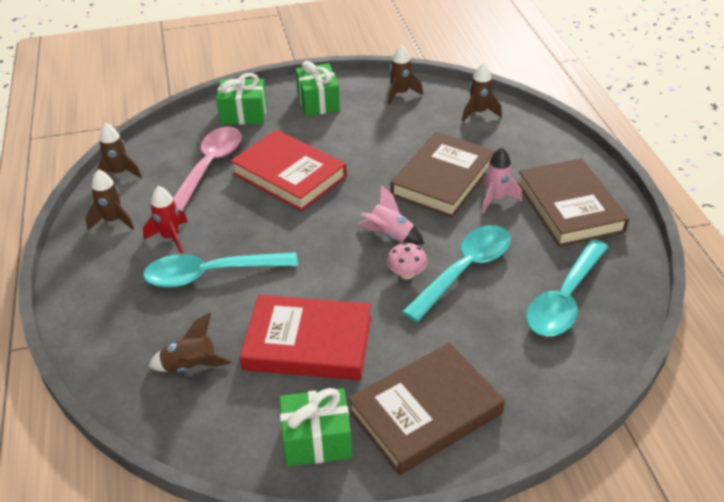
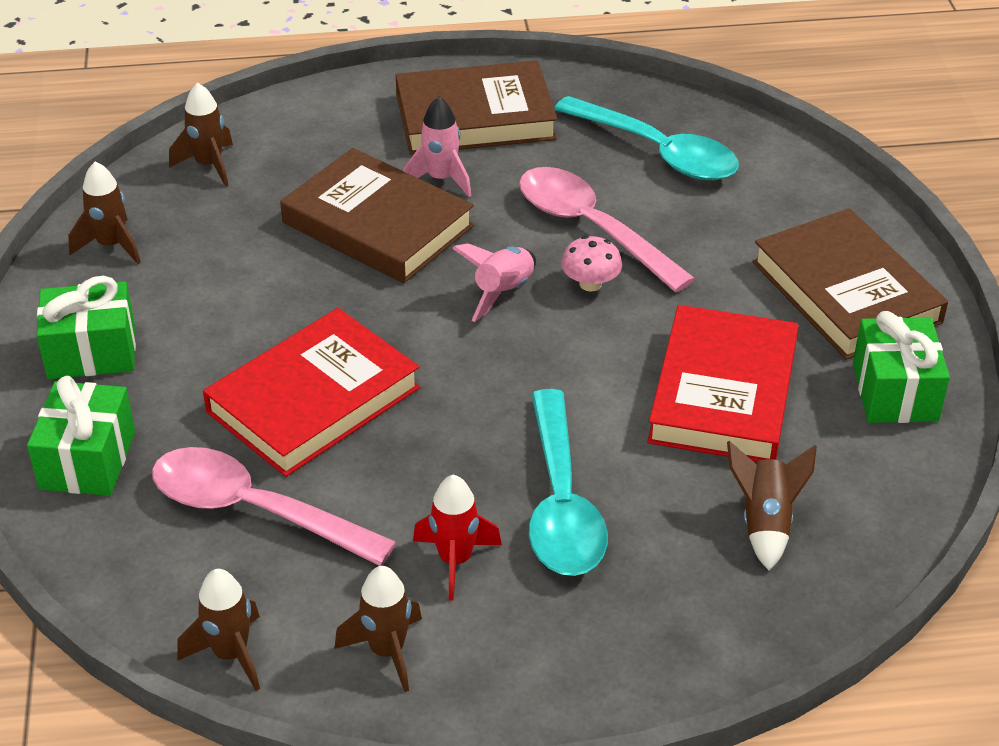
camera: 85 degrees left, 0 degrees up
turquoise spoon [402,225,511,322] -> pink spoon [519,167,695,292]

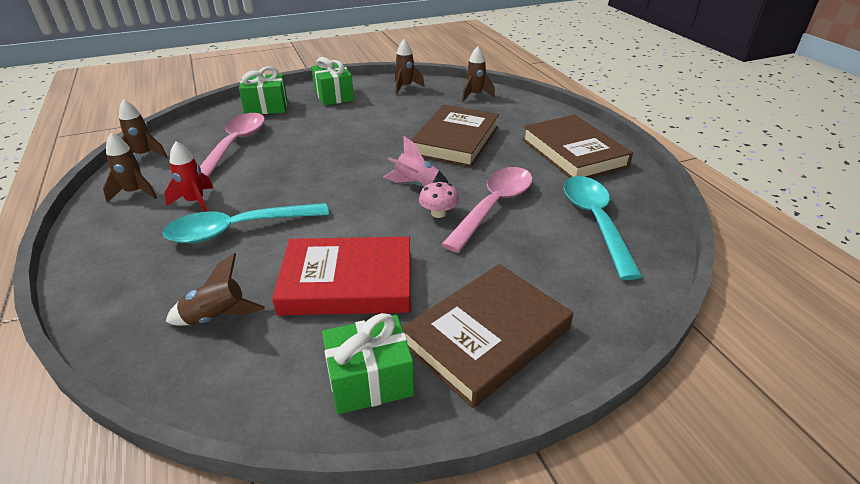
camera: 75 degrees right, 5 degrees down
red book [203,308,420,477] -> none
pink rocket [403,97,471,197] -> none
turquoise spoon [554,96,739,180] -> turquoise spoon turned 150 degrees clockwise [564,176,643,280]

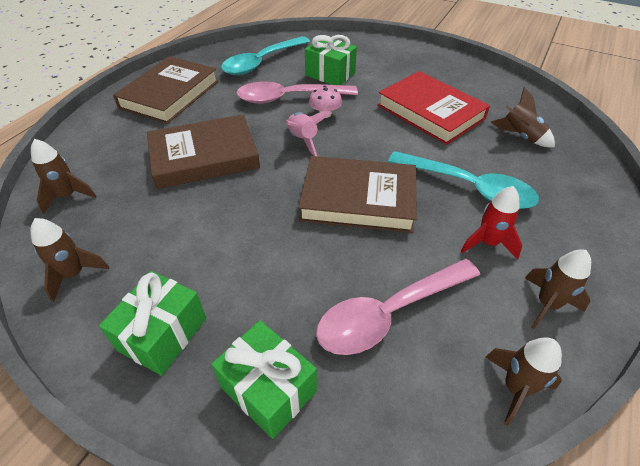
camera: 130 degrees left, 10 degrees up
green gift [322,313,414,414] -> green gift moved to [305,35,357,85]
brown book [402,264,573,408] -> brown book moved to [298,156,417,233]

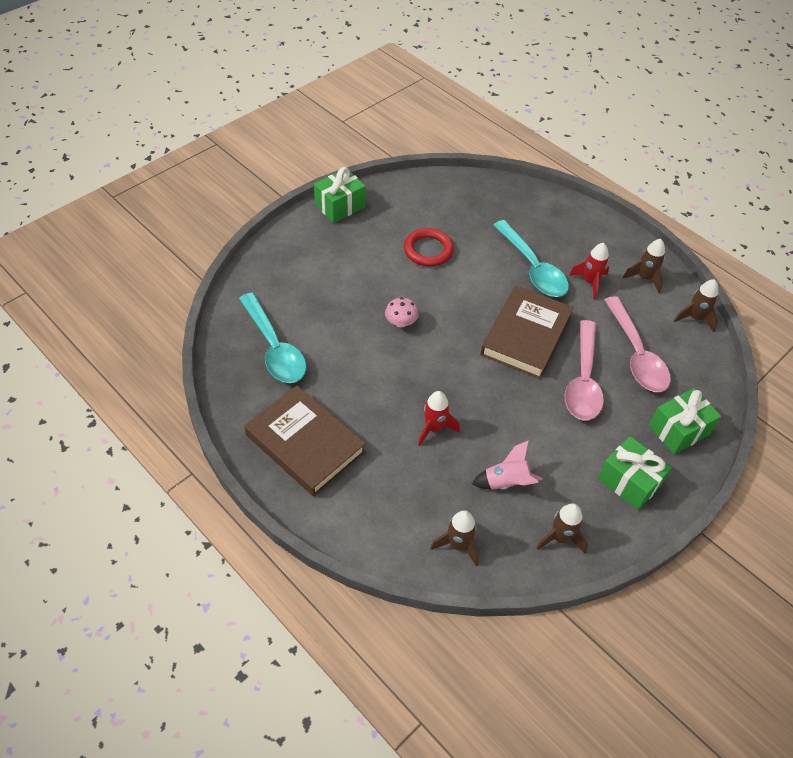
camera: 75 degrees left, 5 degrees up
brown book [147,115,260,189] -> red rocket [418,391,460,446]
pink spoon [236,81,358,104] -> pink spoon moved to [565,320,604,420]
pink rocket [285,111,332,156] -> pink rocket moved to [472,440,542,490]
green gift [305,35,357,85] -> green gift moved to [314,167,366,223]
red book [377,71,490,145] -> red ring [404,228,454,266]
turquoise spoon [388,151,539,209] -> turquoise spoon turned 105 degrees clockwise [493,220,569,297]
brown rocket [491,87,555,147] -> none

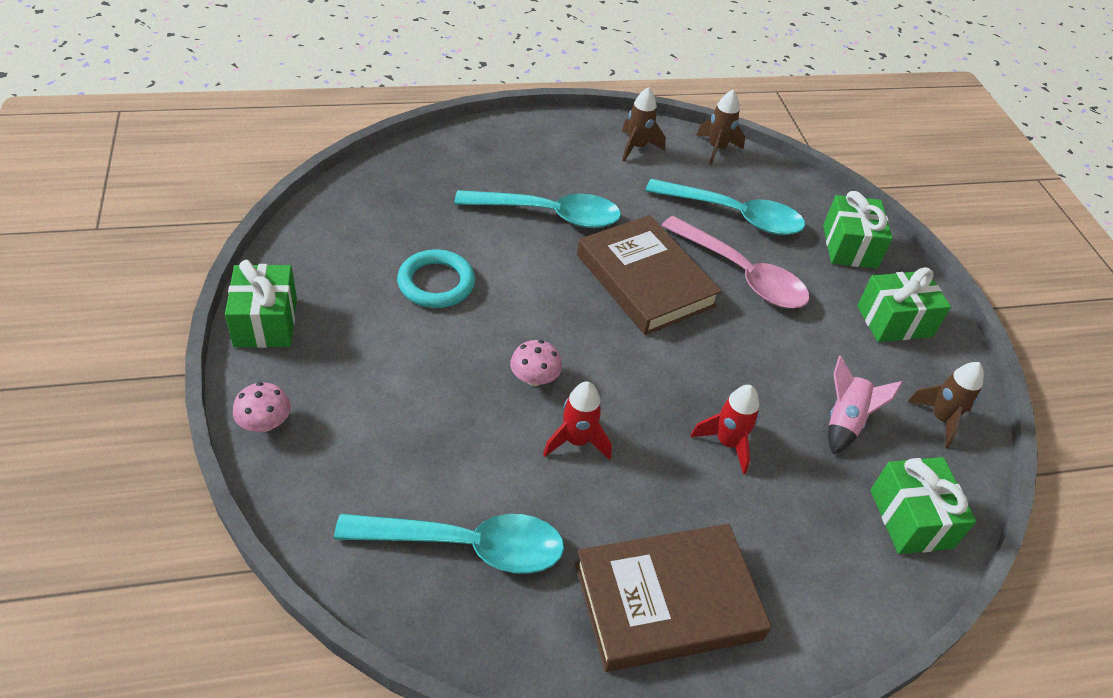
camera: 60 degrees left, 5 degrees down
red ring [404,228,454,266] -> turquoise ring [397,249,475,308]
brown rocket [430,510,479,567] -> green gift [870,457,977,554]
red rocket [569,243,609,299] -> red rocket moved to [543,382,612,460]
pink spoon [604,296,671,392] -> turquoise spoon [645,179,805,235]
none -> pink mushroom [233,382,291,432]

